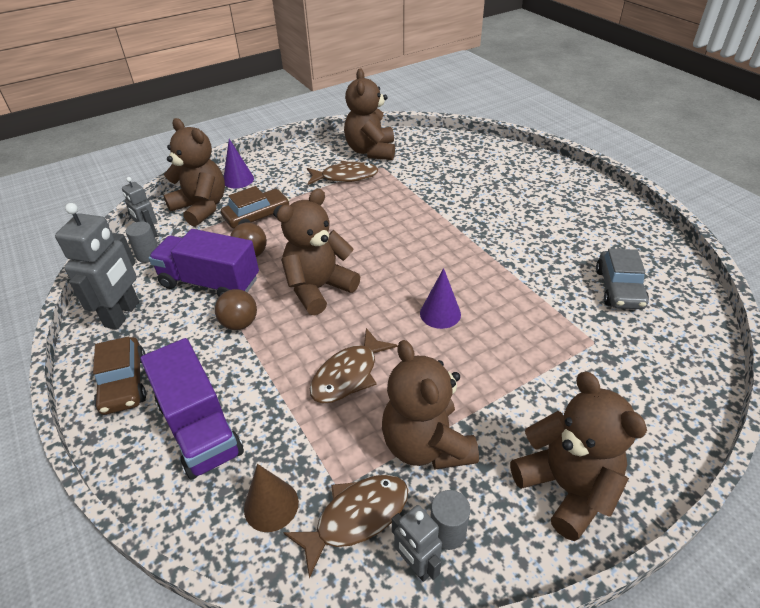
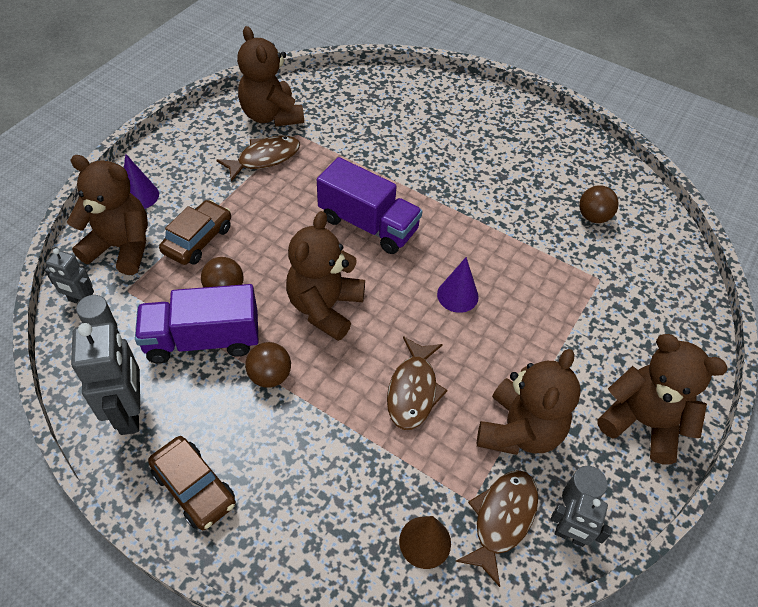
camera: 30 degrees left, 10 degrees up
purple truck [141,338,244,480] -> purple truck moved to [317,157,422,254]
brown teddy bear [382,340,479,470] -> brown teddy bear turned 105 degrees counterclockwise [477,349,581,455]
grey car [596,248,649,309] -> brown ball [579,185,619,223]

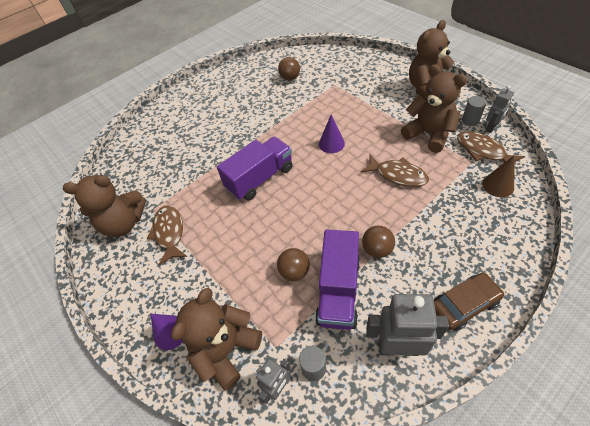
camera: 65 degrees left, 0 degrees up
brown car [159,200,231,265] -> none
brown teddy bear [286,211,365,341] -> none

